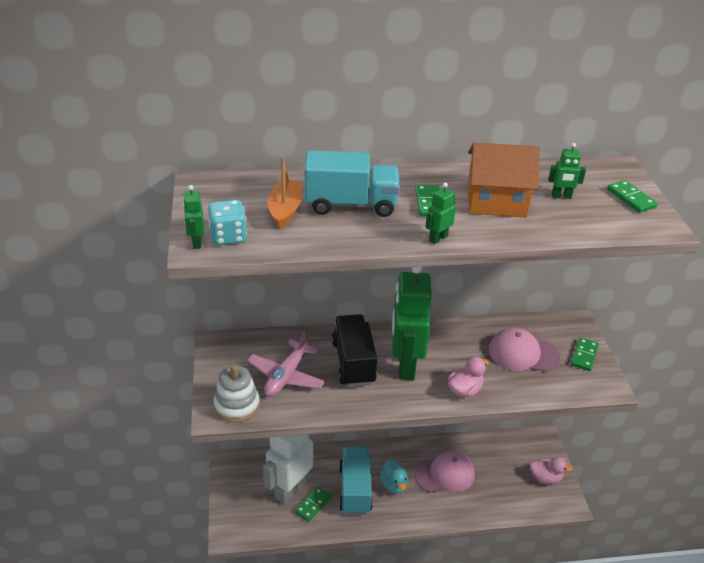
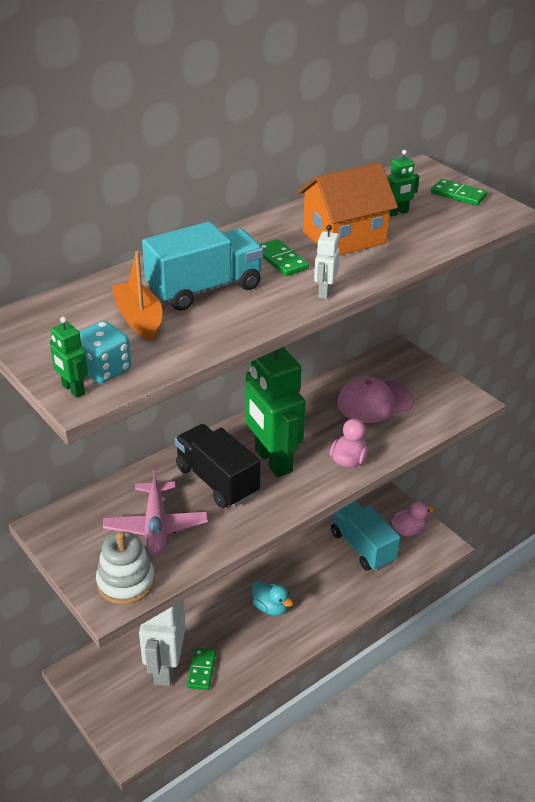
camera: 30 degrees left, 0 degrees up
turquoise truck [339,447,373,515] -> turquoise truck moved to [331,501,400,571]
pink cap [414,451,475,493] -> none
green robot [425,182,456,244] -> white robot [314,225,340,299]
green domino [571,337,599,371] -> none

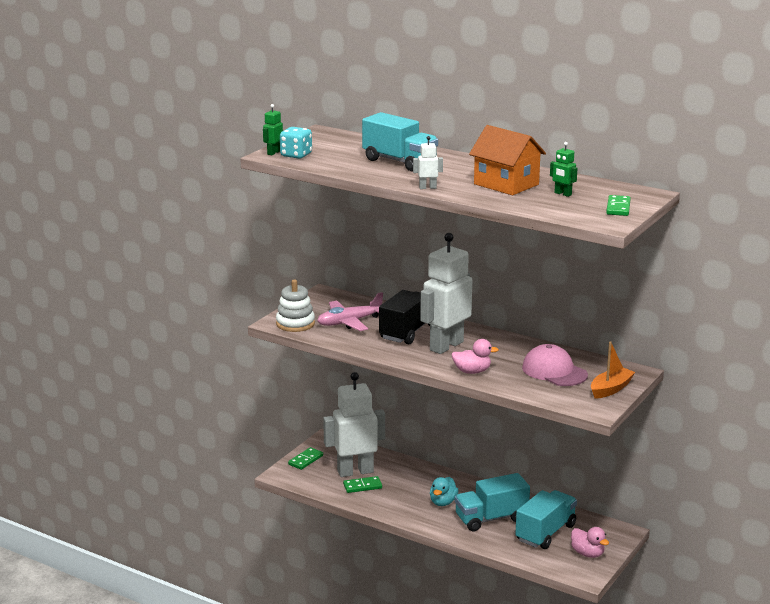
camera: 70 degrees right, 15 degrees down
orange boat [112,251,162,341] -> orange boat moved to [591,341,635,399]
green robot [245,347,305,477] -> white robot [420,233,472,354]
green domino [260,239,309,276] -> green domino moved to [288,447,323,470]
none -> turquoise truck [455,473,530,531]

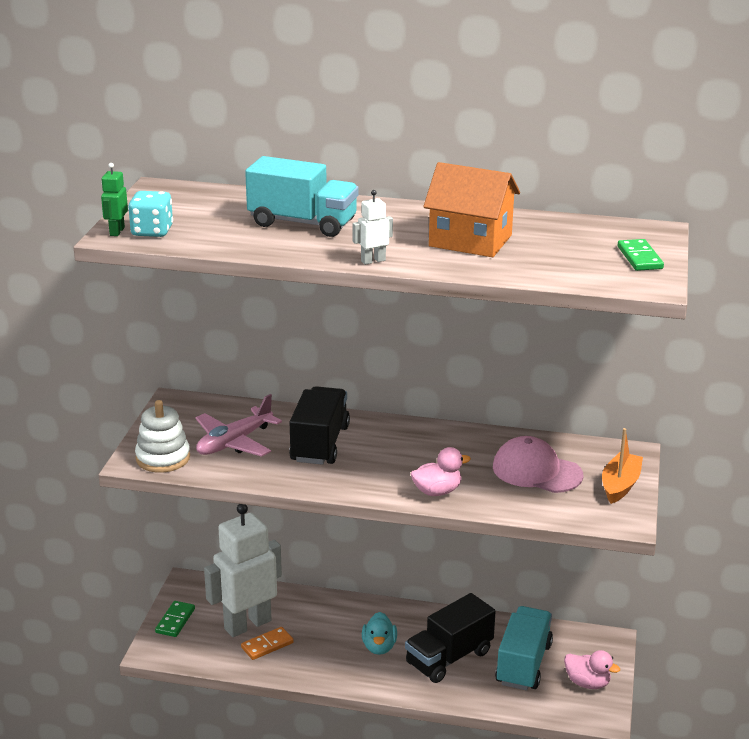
camera: 20 degrees left, 5 degrees up
green domino [343,476,382,493] -> orange domino [241,627,294,660]
white robot [420,233,472,354] -> none
turquoise truck [455,473,530,531] -> black truck [405,593,496,683]
green robot [550,142,578,197] -> none

